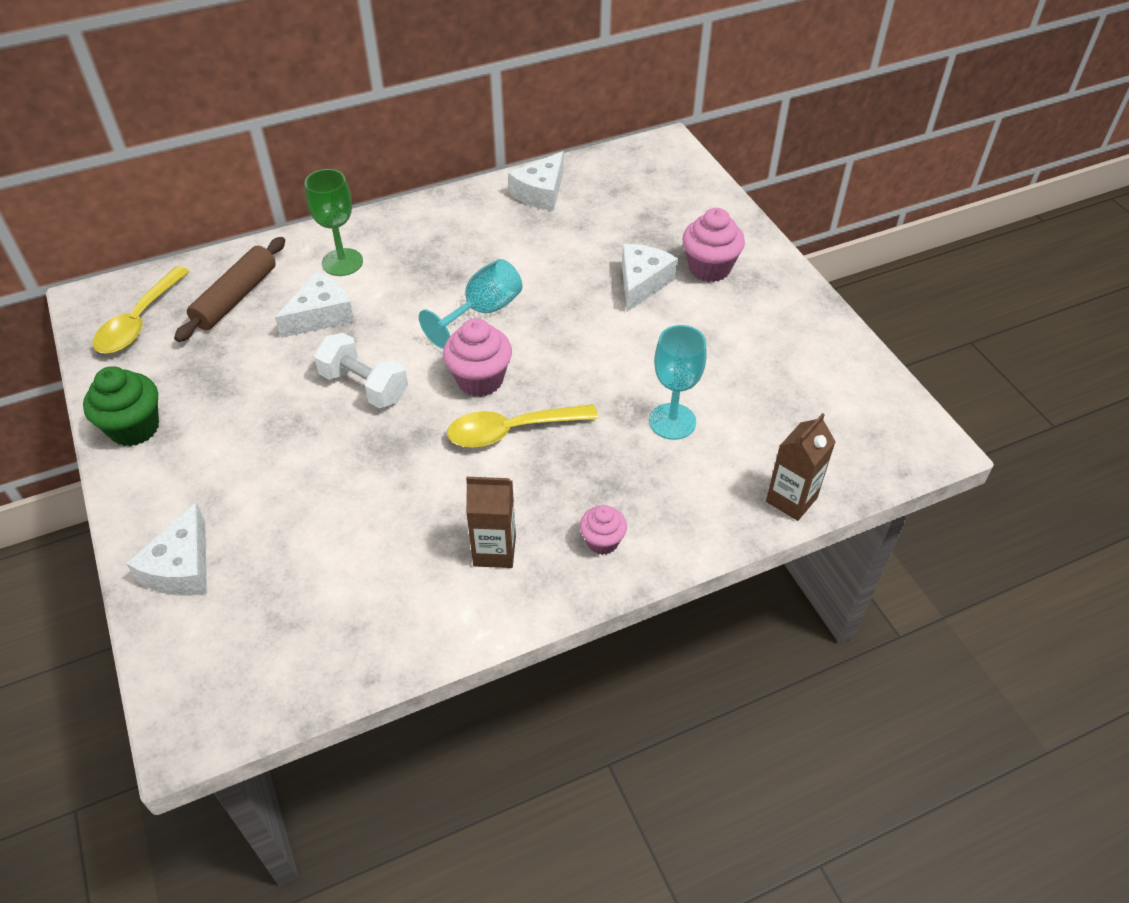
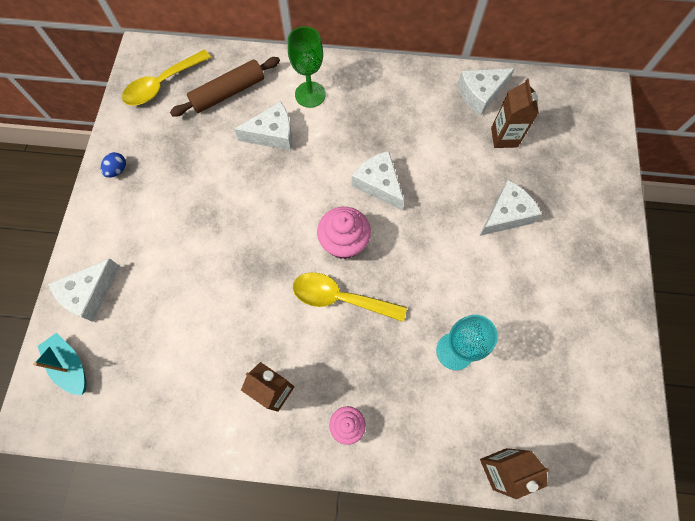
camera: 30 degrees right, 20 degrees up
green cupcake [83,366,159,446] -> blue egg [101,152,126,178]
white dumbbell [314,333,408,408] -> none
turquoise goblet [419,259,522,349] -> white cheese [352,151,404,210]
pink cupcake [682,208,745,282] -> none
none -> turquoise boat [33,333,87,395]
none -> brown carton [491,78,539,148]

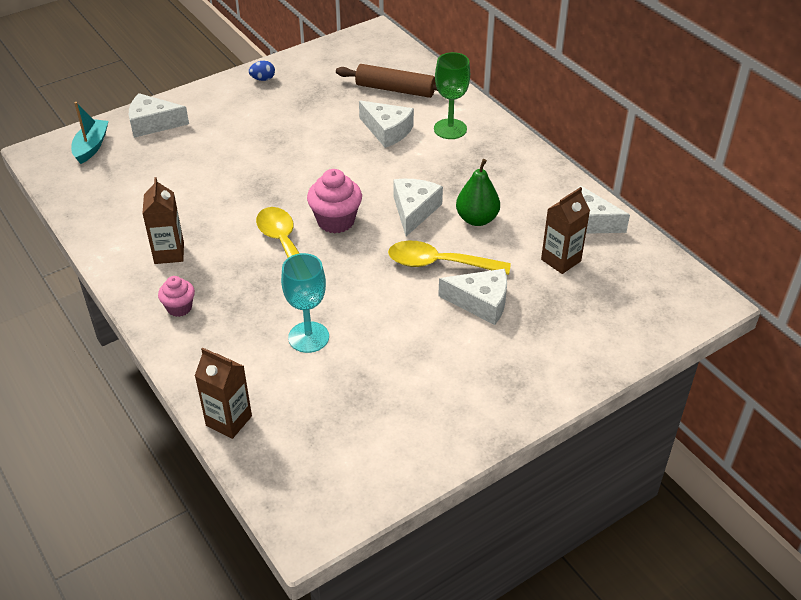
camera: 50 degrees right, 25 degrees down
yellow spoon [122,50,211,106] -> yellow spoon moved to [388,241,511,275]
none -> green pear [456,159,500,226]

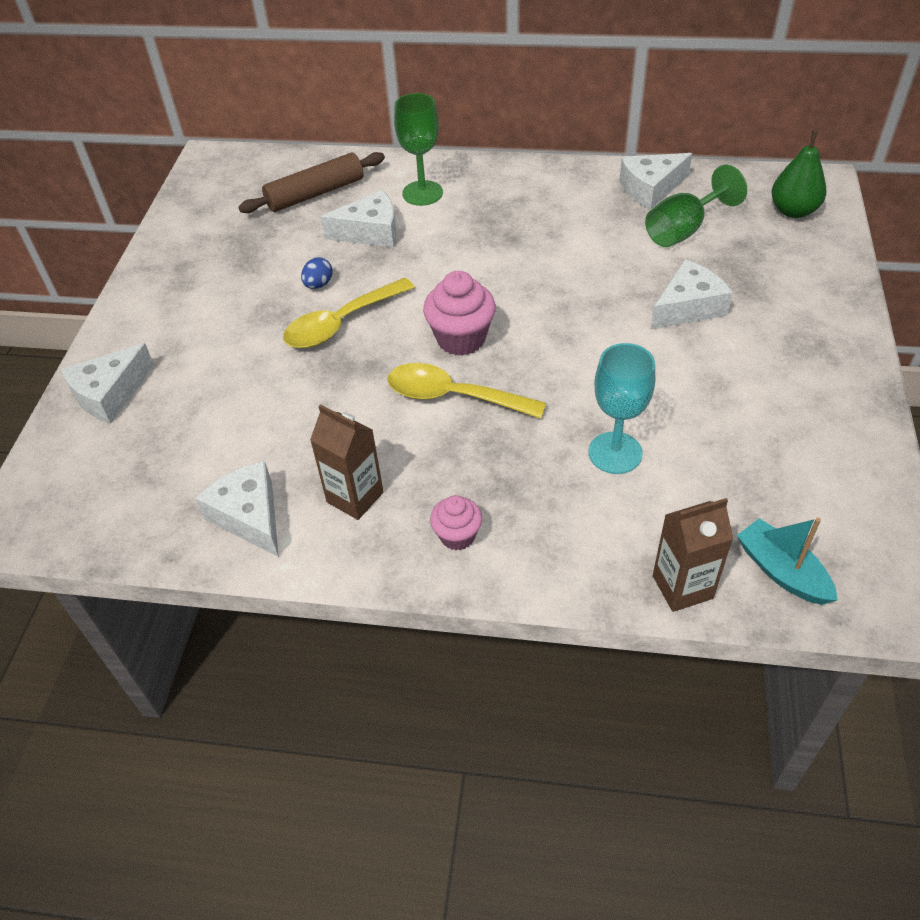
camera: 45 degrees left, 5 degrees up
turquoise boat [71,102,109,164] -> turquoise boat moved to [737,518,838,605]
blue egg [249,61,275,81] -> blue egg moved to [301,257,333,289]
yellow spoon [388,241,511,275] -> yellow spoon moved to [283,277,415,348]
white cheese [394,179,443,236] -> white cheese moved to [195,461,279,557]
green pear [456,159,500,226] -> green pear moved to [771,131,826,218]
brown carton [541,187,590,274] -> green goblet [645,165,747,247]

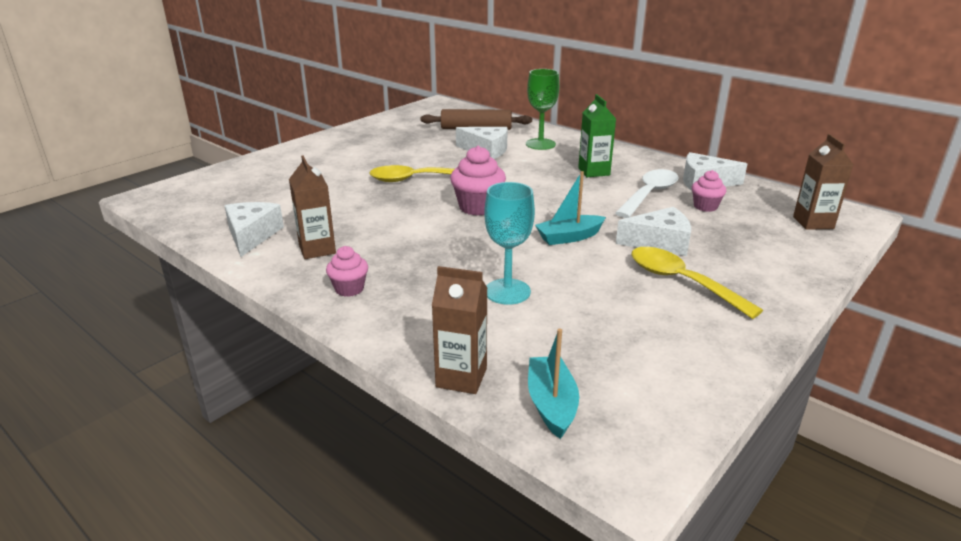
camera: 30 degrees right, 20 degrees down
white cheese [61,343,154,423] -> none
blue egg [301,257,333,289] -> none
yellow spoon [387,363,546,419] -> yellow spoon moved to [631,247,763,319]
green goblet [645,165,747,247] -> pink cupcake [692,170,726,212]
green pear [771,131,826,218] -> brown carton [793,134,853,230]
none -> turquoise boat [535,171,606,245]
none -> green carton [578,94,616,177]
none -> white spoon [615,169,678,218]

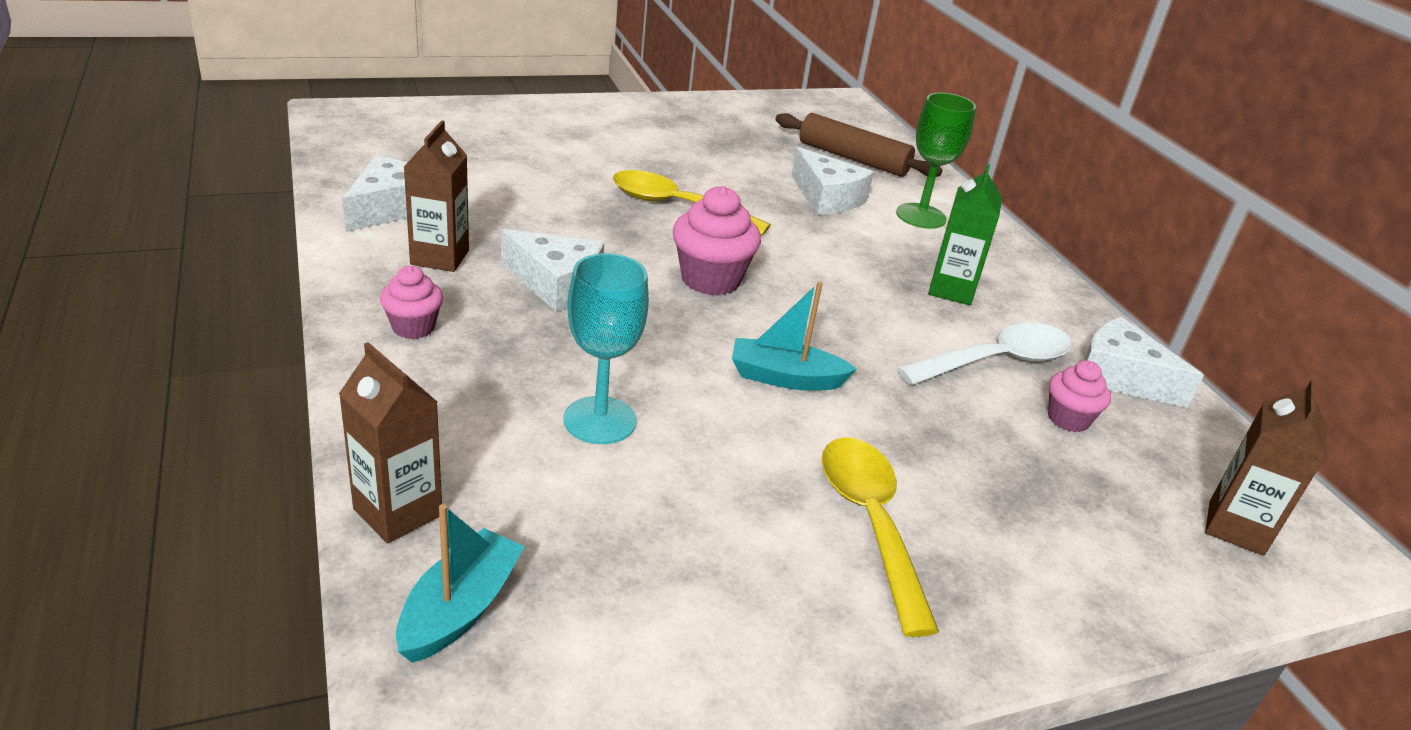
camera: 25 degrees right, 5 degrees up
white cheese [616,207,691,256] -> white cheese moved to [501,229,604,312]

